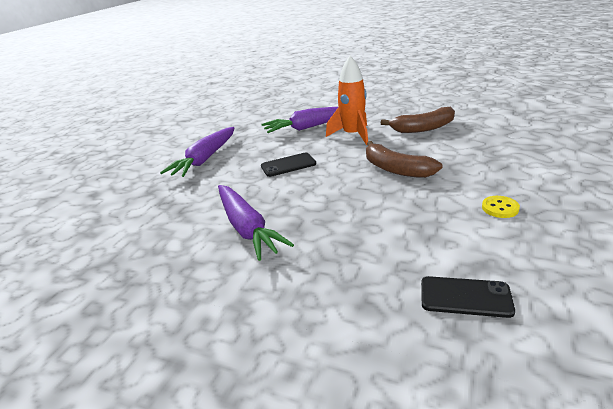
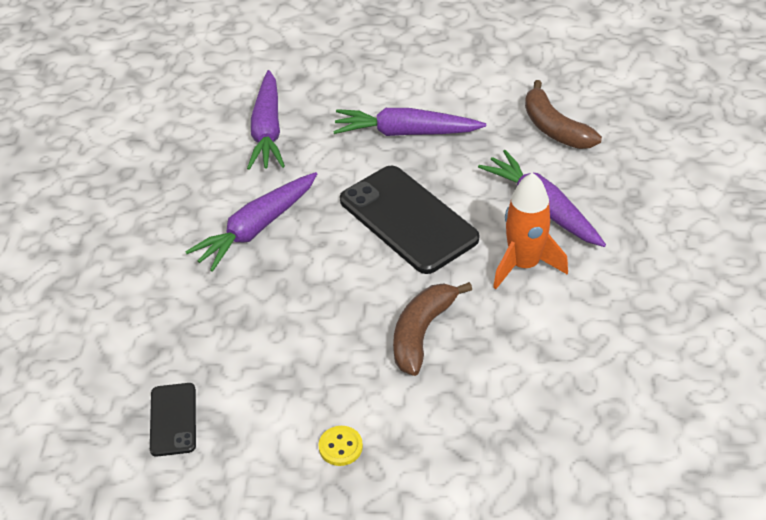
camera: 70 degrees right, 15 degrees up
black phone [261,153,316,177] -> black phone [340,166,479,274], size x1.97
brown banana [381,107,455,133] -> brown banana moved to [525,80,602,149]
none -> purple carrot [247,70,285,170]

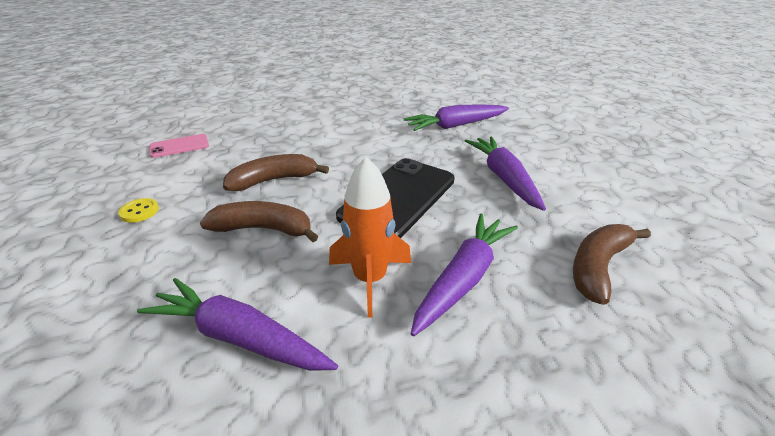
camera: 70 degrees right, 10 degrees down
black phone [150,383,196,457] -> pink phone [149,134,209,158]
purple carrot [185,172,317,272] -> purple carrot moved to [137,278,338,371]
none -> brown banana [223,154,329,191]

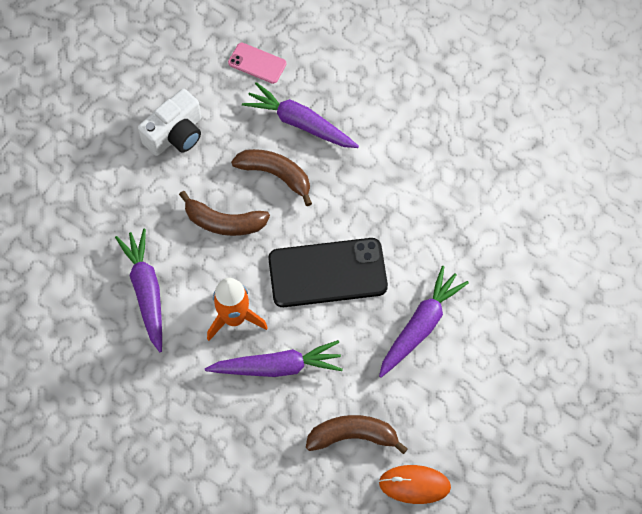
camera: 50 degrees right, 30 degrees up
yellow button [118,198,159,223] -> white camera [138,89,201,156]
brown banana [200,201,318,242] -> brown banana turned 135 degrees clockwise [179,191,270,236]
purple carrot [404,104,509,131] -> purple carrot moved to [242,82,359,148]
none -> orange mouse [379,465,451,504]

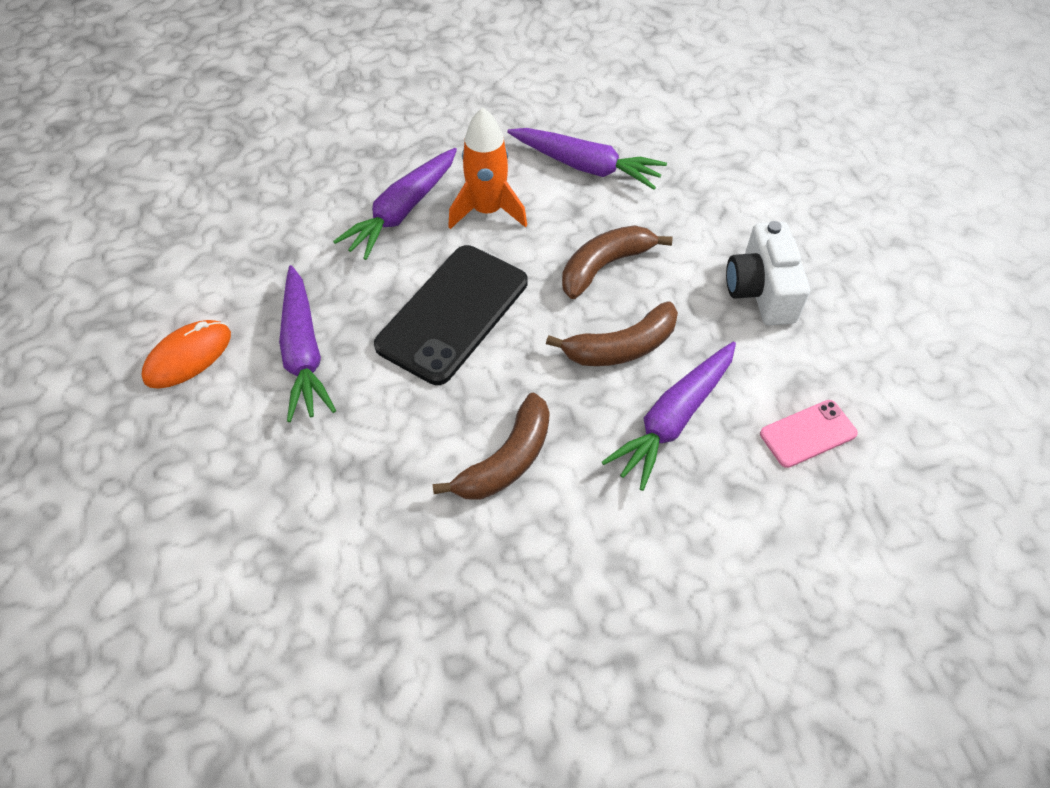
camera: 130 degrees right, 10 degrees down
purple carrot [242,82,359,148] -> purple carrot turned 150 degrees clockwise [602,342,736,491]
brown banana [306,415,408,454] -> brown banana moved to [433,393,550,500]
orange mouse [379,465,451,504] -> orange mouse moved to [141,320,231,388]

